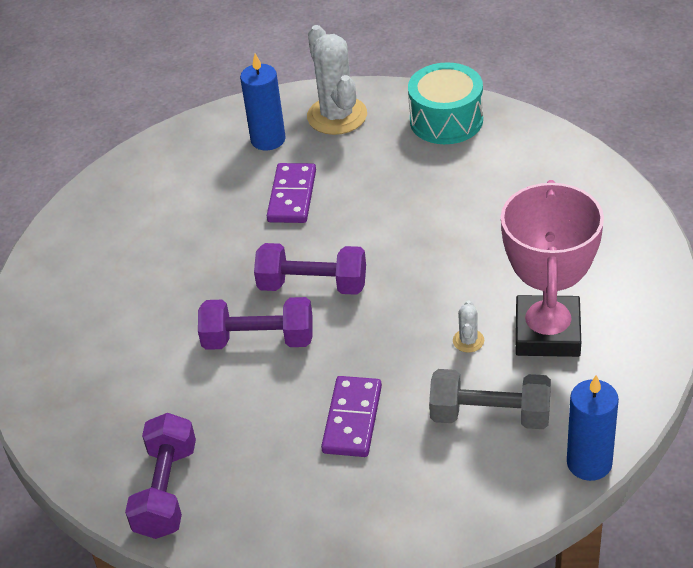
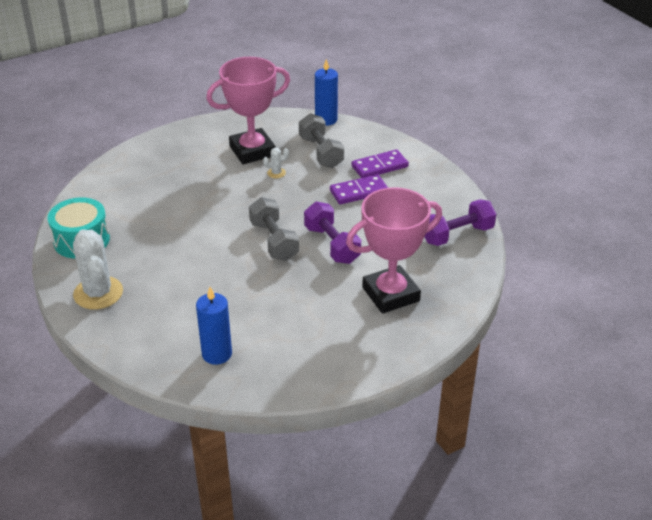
camera: 125 degrees left, 5 degrees down
blue candle [240,54,286,151] -> blue candle moved to [196,287,232,365]
purple dumbbell [254,243,366,295] -> grey dumbbell [249,197,299,261]
purple domino [267,163,316,223] -> purple domino moved to [351,149,409,178]
white cactus [307,25,367,135] -> white cactus turned 60 degrees counterclockwise [73,229,123,310]
none -> pink trophy [346,187,442,314]

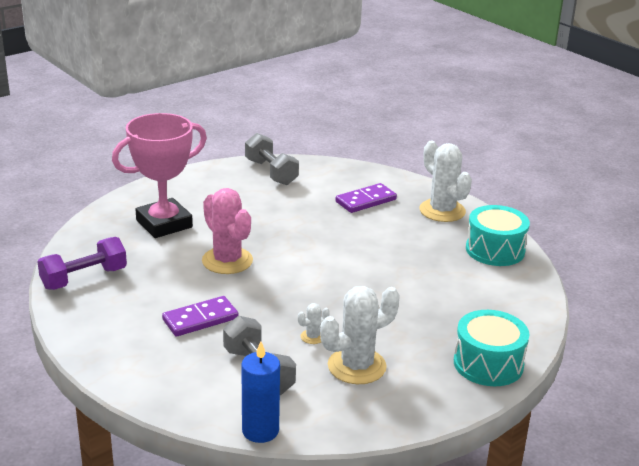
camera: 170 degrees right, 10 degrees down
blue candle [196,287,232,365] -> none
pink trophy [206,57,290,164] -> white cactus [320,286,400,384]
grey dumbbell [249,197,299,261] -> grey dumbbell moved to [245,133,299,185]
purple dumbbell [304,202,361,264] -> pink cactus [202,188,253,274]
purple domino [351,149,409,178] -> purple domino moved to [336,183,397,213]
none -> turquoise drum [454,310,529,386]

